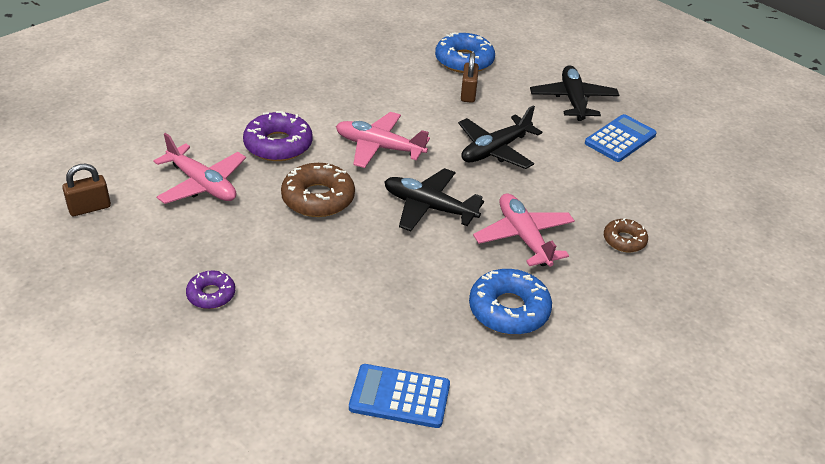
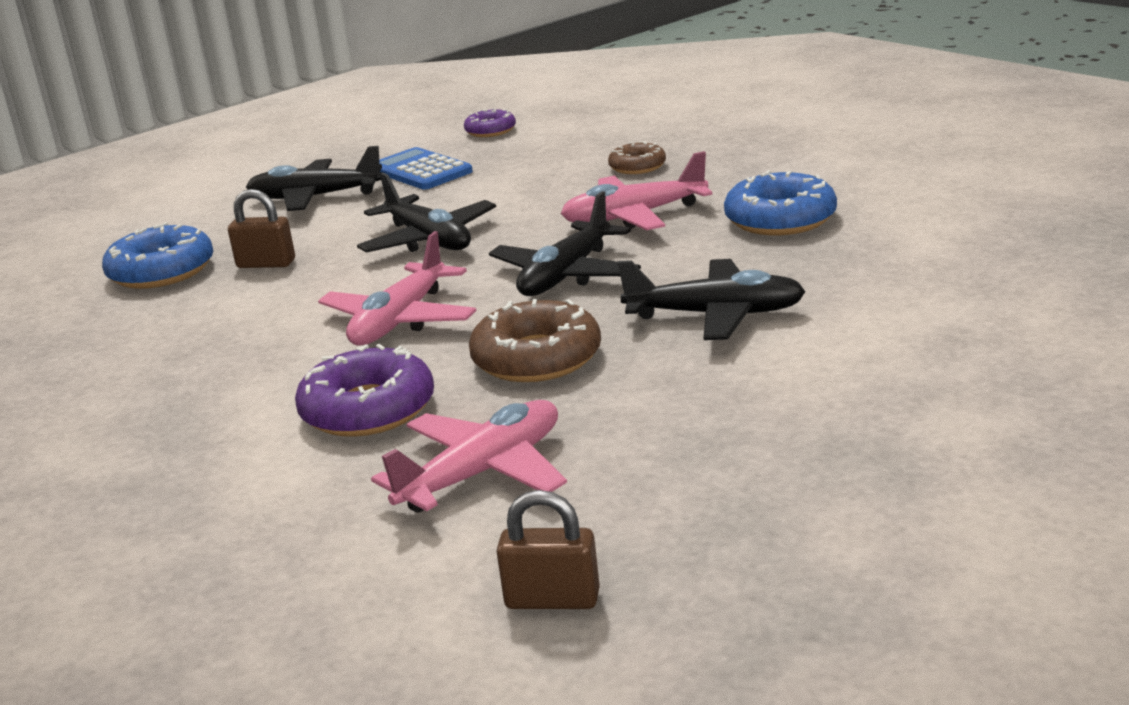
camera: 80 degrees left, 15 degrees down
brown padlock [62,163,111,216] -> brown padlock turned 60 degrees counterclockwise [496,490,600,609]
purple donut [186,270,235,309] -> purple donut moved to [464,108,516,137]
blue calculator [349,364,450,428] -> none
none -> black plane [618,259,806,340]

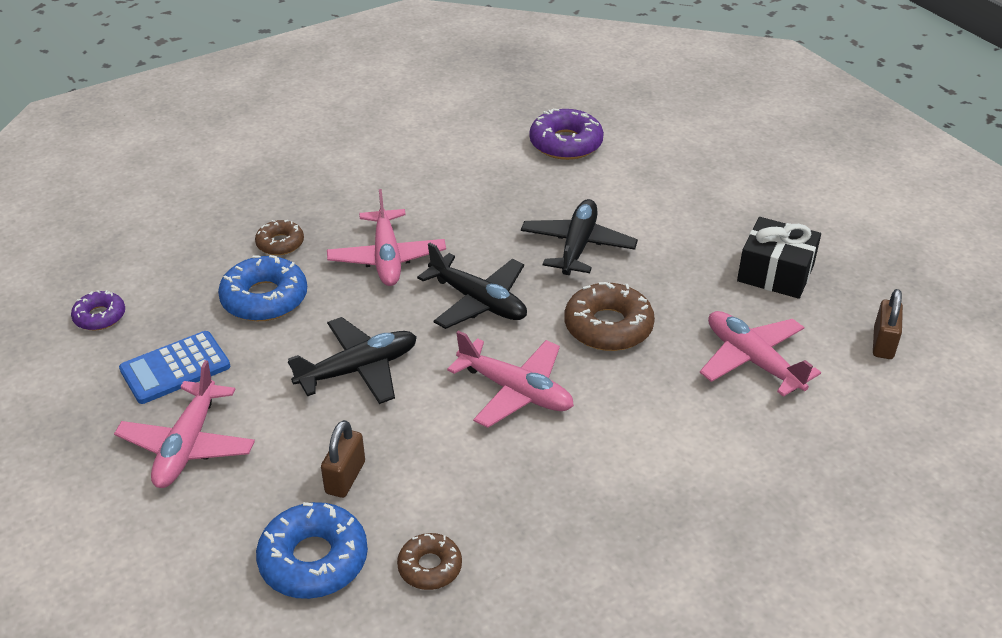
camera: 85 degrees left, 15 degrees up
black plane [246,146,383,211] -> pink plane [114,360,255,488]
purple donut [295,344,434,437] -> purple donut moved to [529,109,604,160]
blue donut [724,170,837,235] -> blue donut moved to [218,255,307,321]
none -> brown donut [397,533,462,590]
none -> black gift [737,217,821,299]

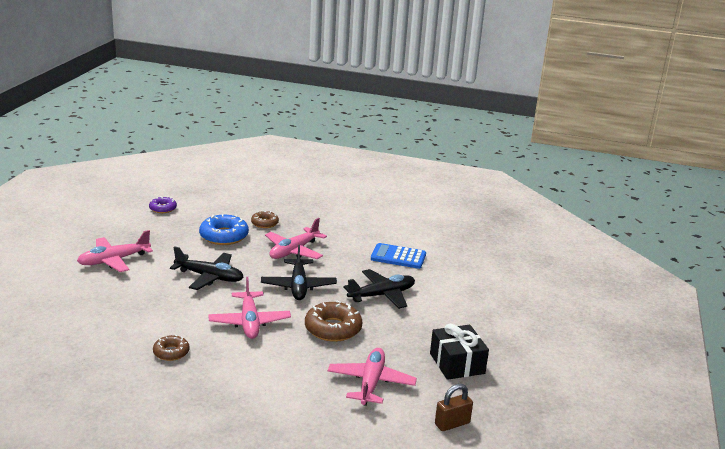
camera: 45 degrees right, 15 degrees down
blue calculator [119,331,230,404] -> blue calculator moved to [371,243,426,269]
blue donut [256,502,368,599] -> none
brown padlock [321,420,365,498] -> none
brown donut [397,533,462,590] -> brown donut moved to [153,335,190,361]
purple donut [529,109,604,160] -> none

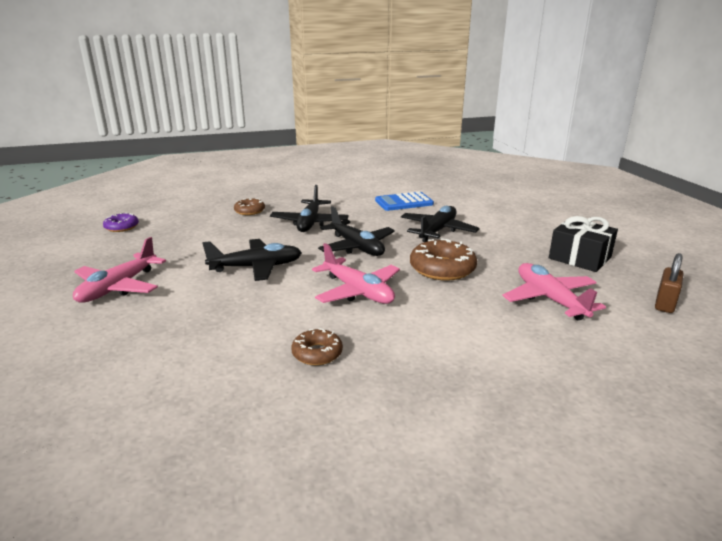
camera: 30 degrees left, 0 degrees up
blue donut [199,214,249,245] -> none
pink plane [265,218,327,259] -> black plane [270,185,349,232]

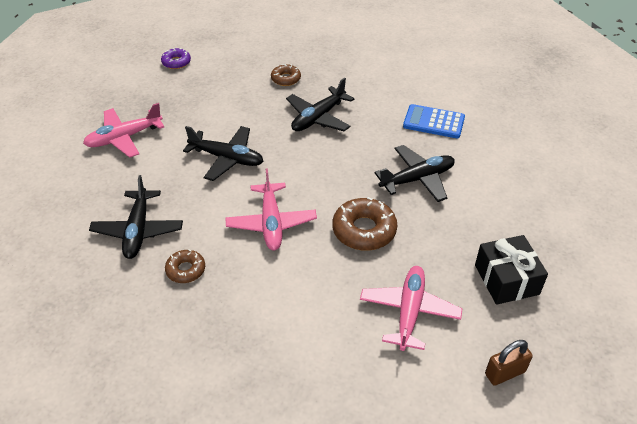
camera: 35 degrees right, 20 degrees up
black plane [318,206,395,256] -> black plane moved to [89,175,183,259]

